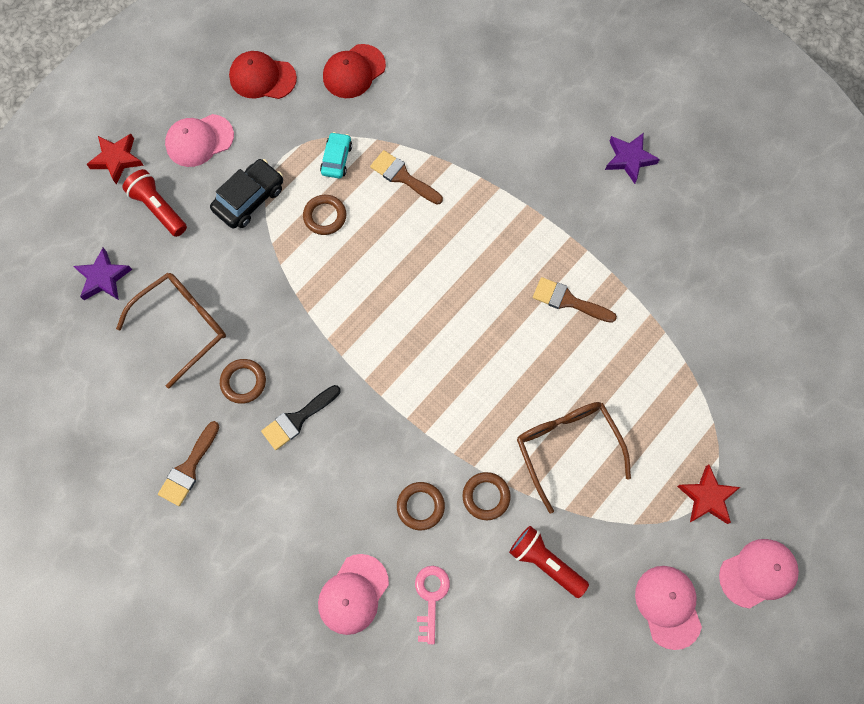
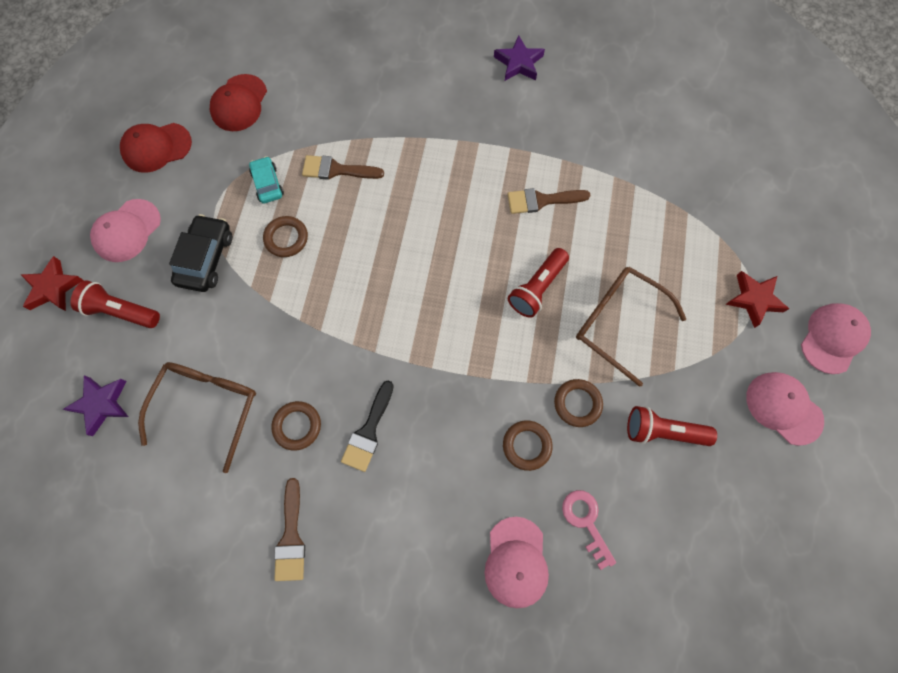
camera: 30 degrees left, 0 degrees up
none -> red flashlight [508,248,569,318]

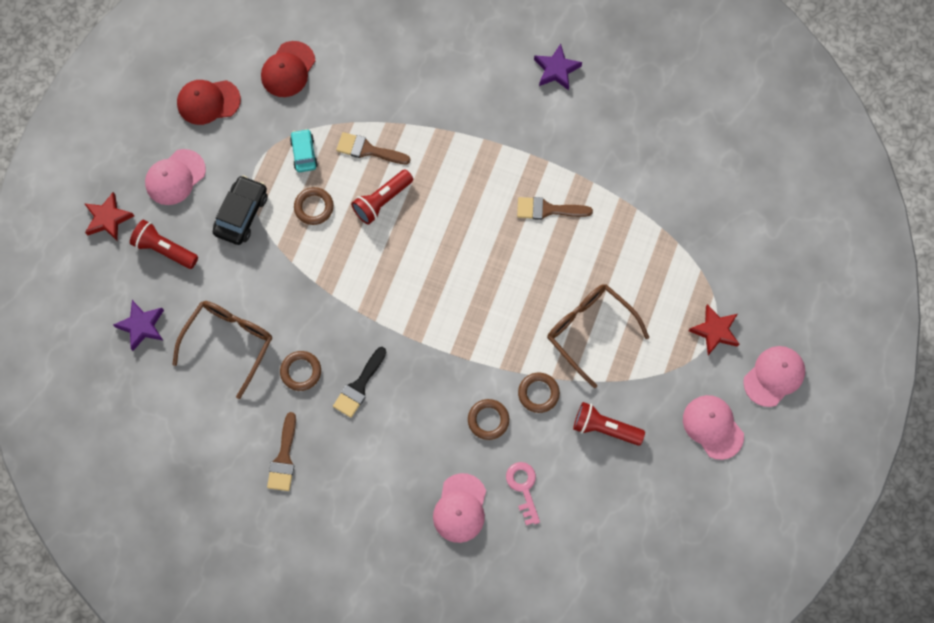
camera: 10 degrees right, 0 degrees up
red flashlight [508,248,569,318] -> red flashlight moved to [351,169,413,225]

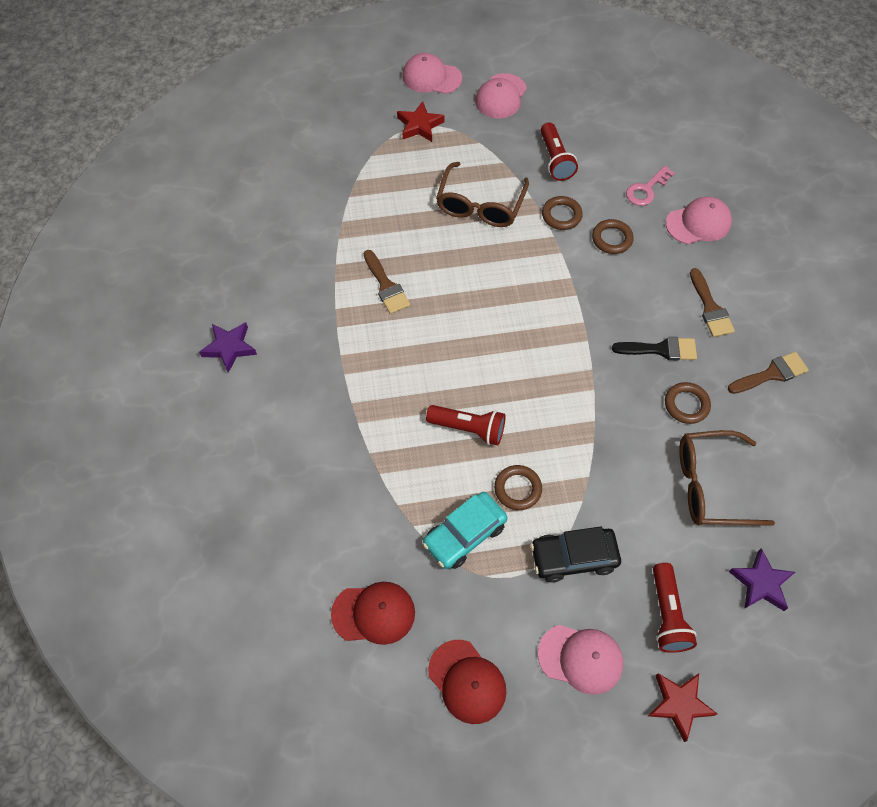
camera: 120 degrees left, 10 degrees down
turquoise car [290,129,318,172] -> turquoise car [423,492,508,569], size x1.54
brown brush [336,132,411,164] -> brown brush moved to [690,268,735,337]

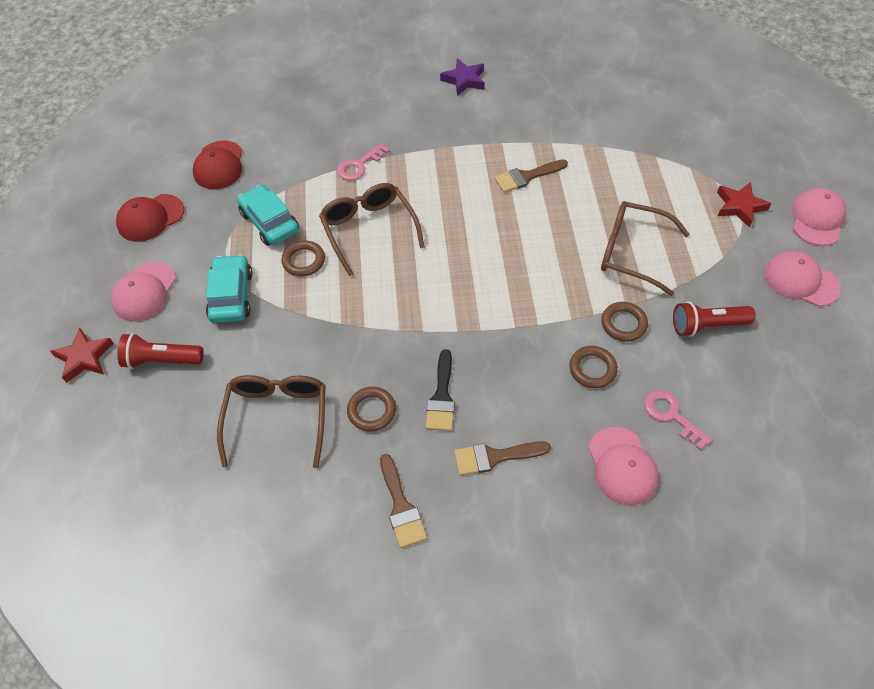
camera: 95 degrees right, 5 degrees down
red flashlight [426,405,506,445] -> brown glasses [319,183,425,276]
black car [530,527,621,583] -> turquoise car [206,254,252,323]
purple star [729,548,795,611] -> none
none -> pink key [337,143,390,181]

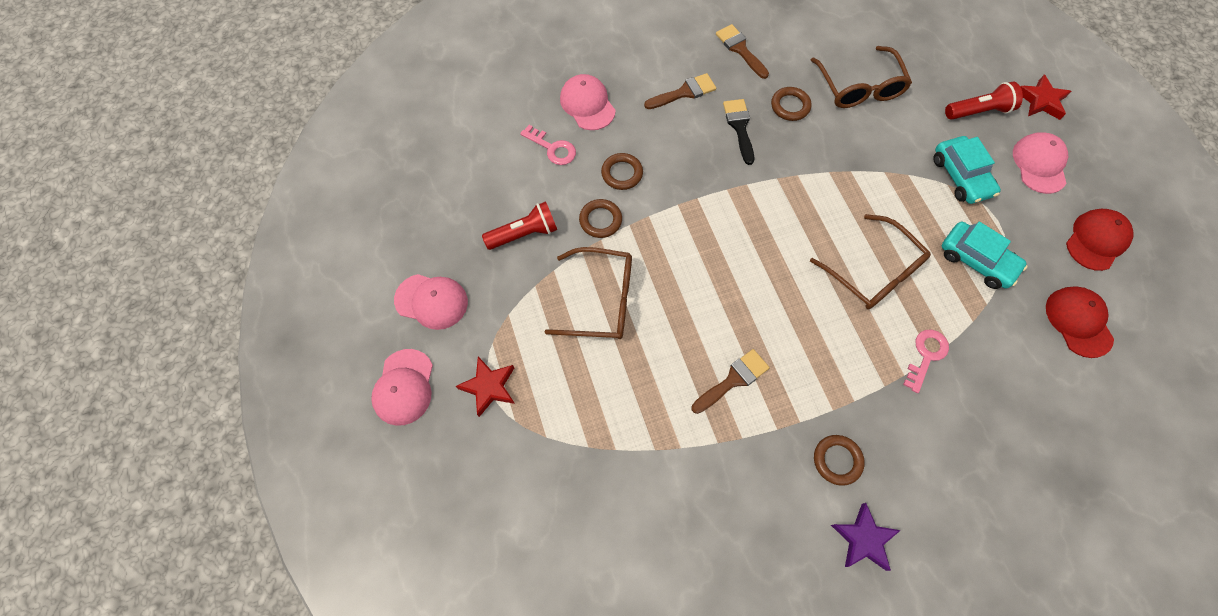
camera: 165 degrees right, 10 degrees up
brown ring [281,241,325,277] -> brown ring moved to [814,435,865,486]

